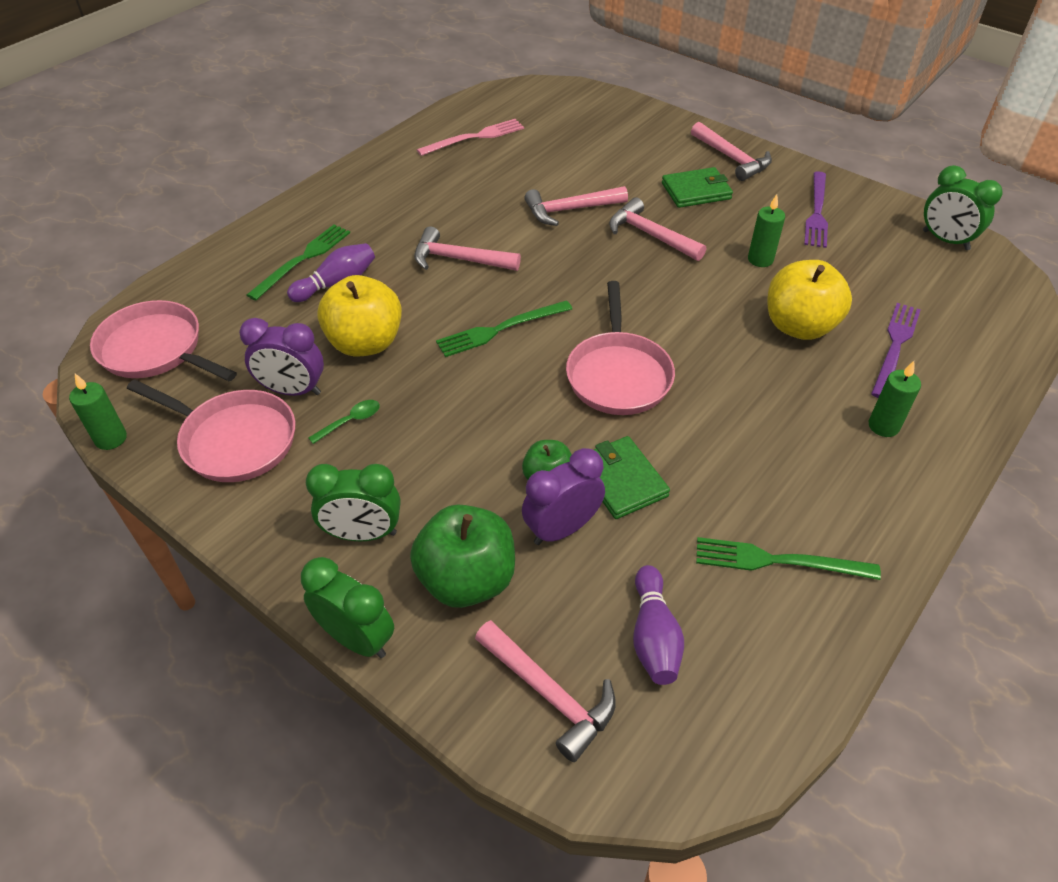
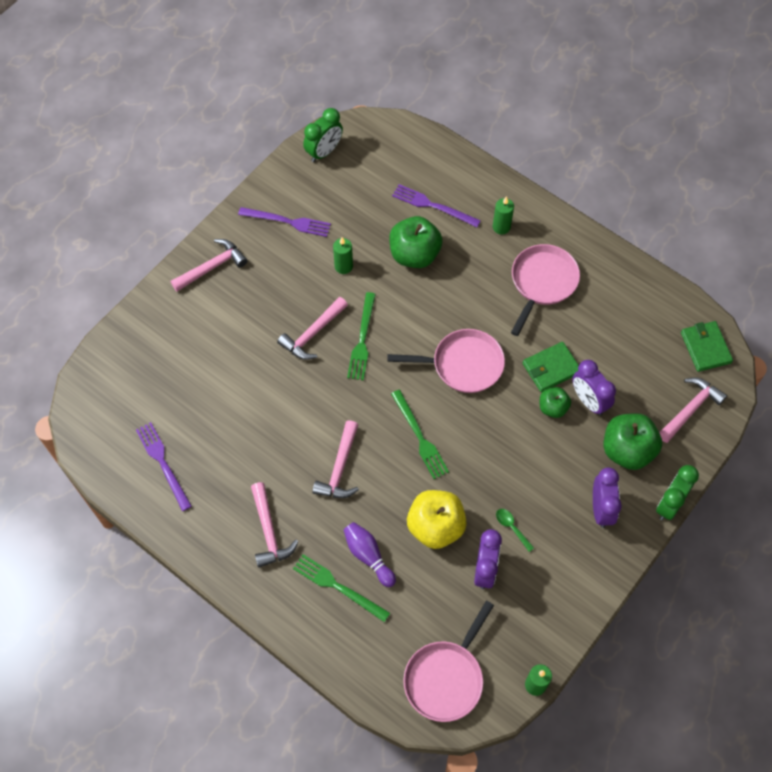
camera: 90 degrees left, 15 degrees up
pink pan [127,379,295,482] -> pink pan moved to [511,244,580,336]
green clock [306,464,400,541] -> purple clock [593,468,622,528]
pink fork [417,119,524,156] -> purple fork [136,422,192,511]
pink hammer [524,186,628,226] -> pink hammer moved to [251,482,299,568]
purple bowling pin [633,565,684,685] -> none
green wallet [662,167,733,208] -> green wallet moved to [681,321,733,372]
green fork [696,537,881,580] -> green fork moved to [347,292,376,380]
yellow apple [768,260,852,340] -> green apple [389,216,443,268]

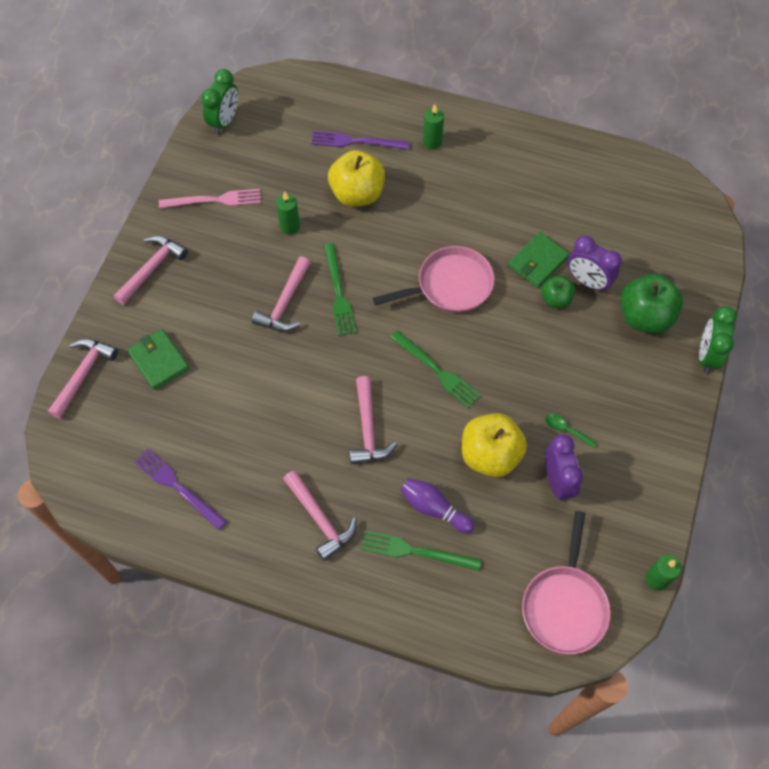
camera: 20 degrees left, 0 degrees up
purple fork [238,207,331,237] -> pink fork [159,189,261,208]
green apple [389,216,443,268] -> yellow apple [328,150,385,207]
pink pan [511,244,580,336] -> none
purple clock [593,468,622,528] -> none
pink hammer [659,377,727,443] -> pink hammer moved to [48,339,118,419]
green wallet [681,321,733,372] -> green wallet moved to [127,329,189,390]

